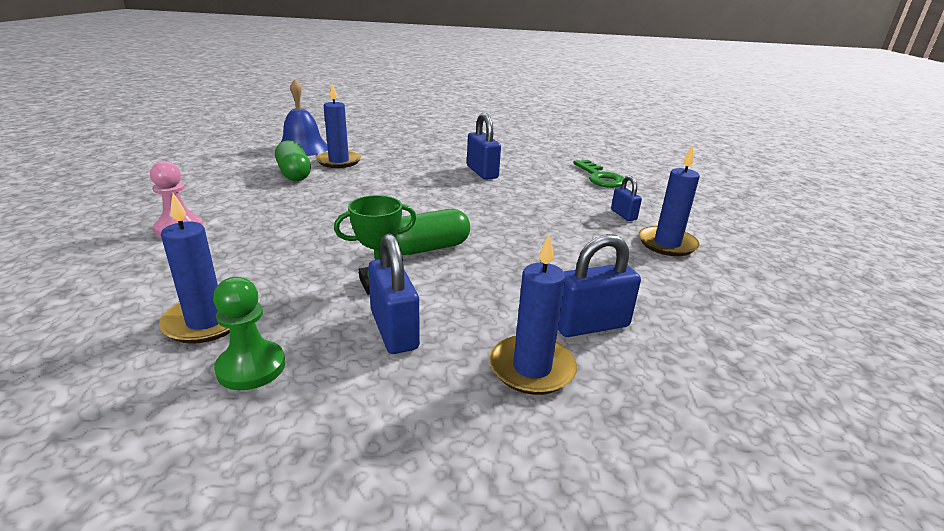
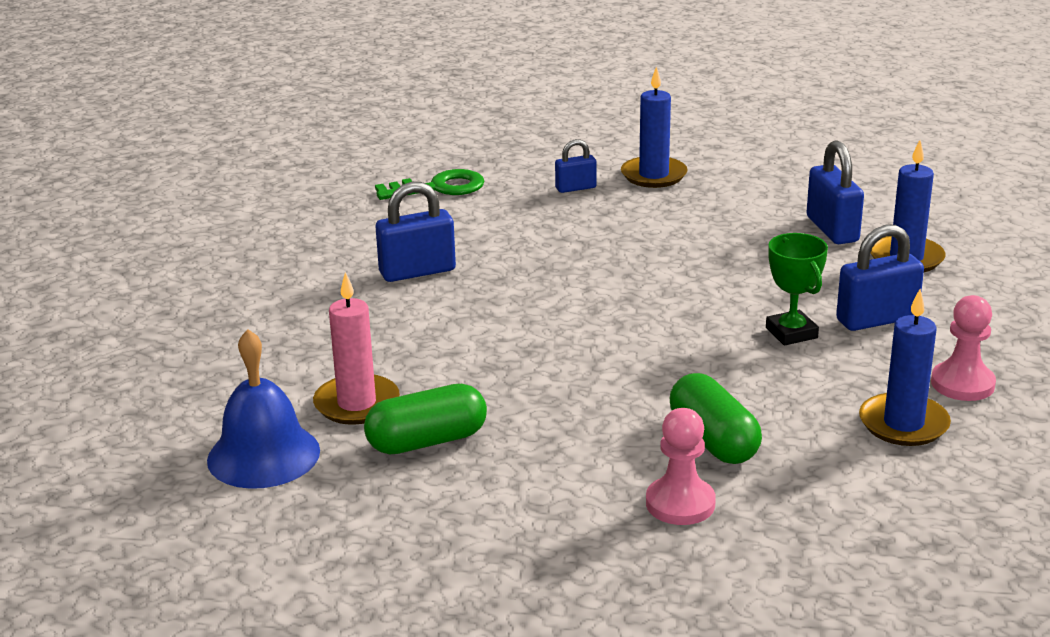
camera: 85 degrees left, 0 degrees up
green pawn [213,277,285,390] -> pink pawn [931,295,996,401]
blue candle [316,83,361,168] -> pink candle [313,272,400,425]
green capsule [396,209,470,255] -> green capsule moved to [670,373,762,464]

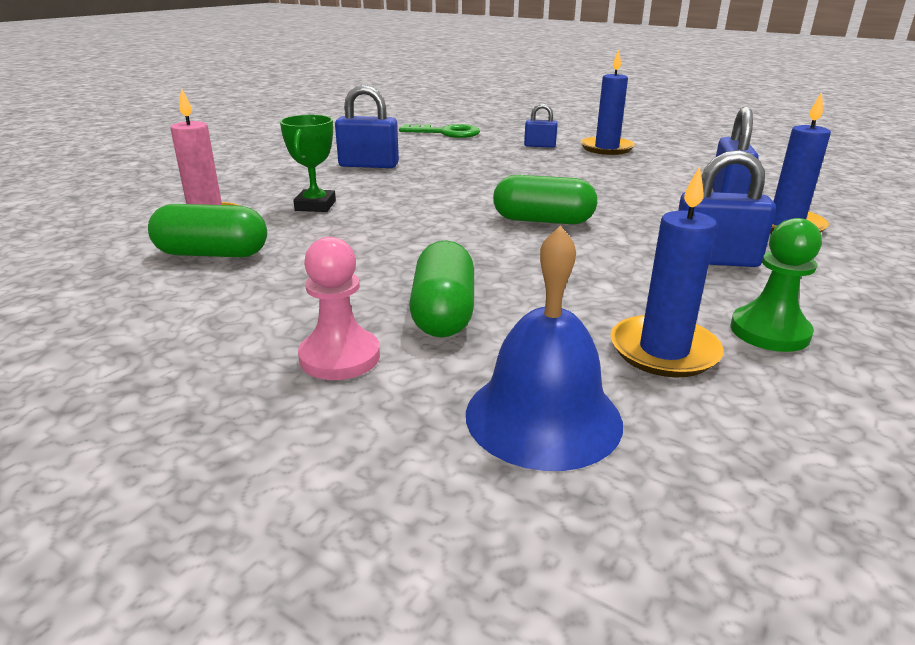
camera: 25 degrees right, 0 degrees up
blue bell [207,329,320,489] -> blue bell moved to [466,225,623,471]
green trophy [766,233,828,346] -> green trophy moved to [280,115,336,212]
pink pawn [931,295,996,401] -> green pawn [730,218,822,352]
none -> green capsule [493,175,597,224]

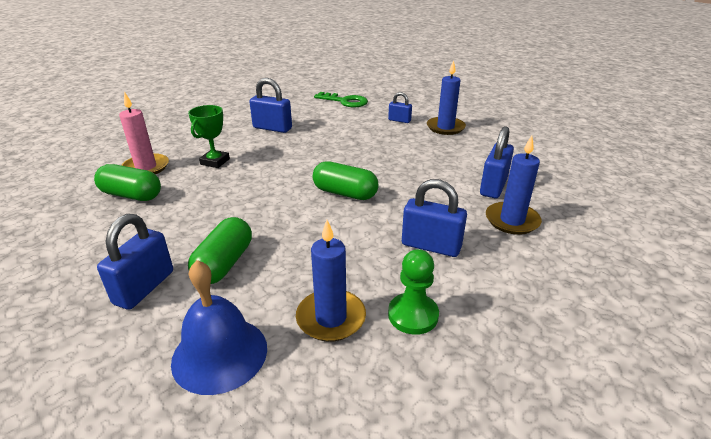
camera: 15 degrees right, 5 degrees up
pink pawn [298,237,380,380] -> blue padlock [97,214,173,310]

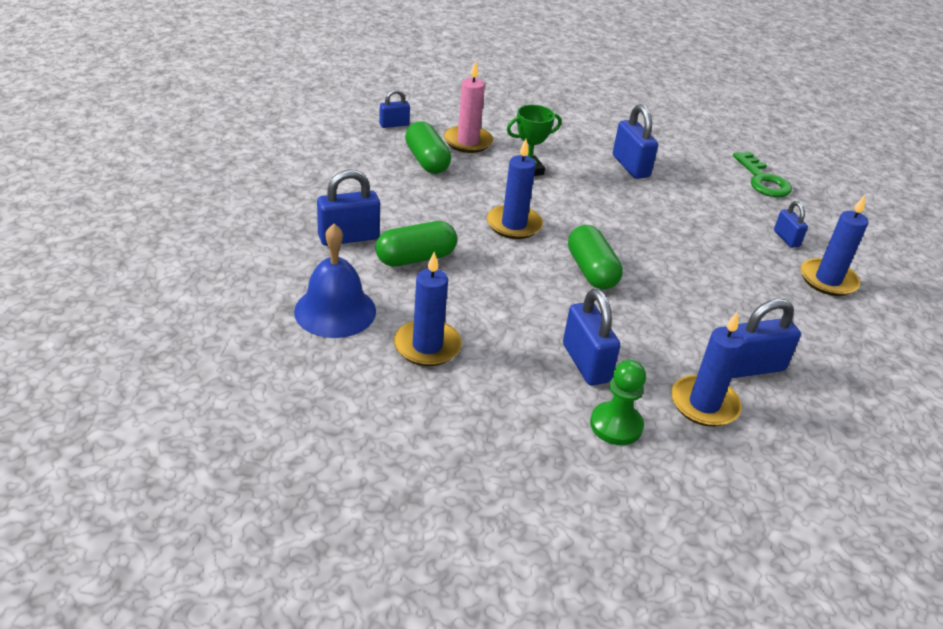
camera: 45 degrees right, 5 degrees up
green pawn [388,249,439,335] -> green pawn moved to [590,360,646,445]
none -> blue padlock [379,89,410,128]
none -> blue candle [487,139,543,239]

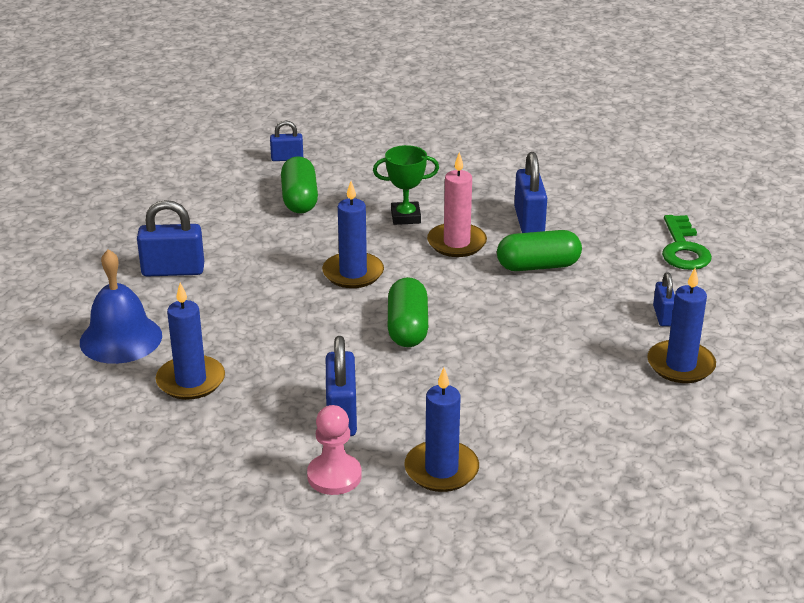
camera: 20 degrees right, 5 degrees down
green capsule [375,221,457,267] -> green capsule moved to [497,230,582,271]
pink candle [444,61,493,153] -> pink candle moved to [427,152,487,257]
green pawn [590,360,646,445] -> pink pawn [307,405,362,495]
blue padlock [732,299,801,378] -> none

